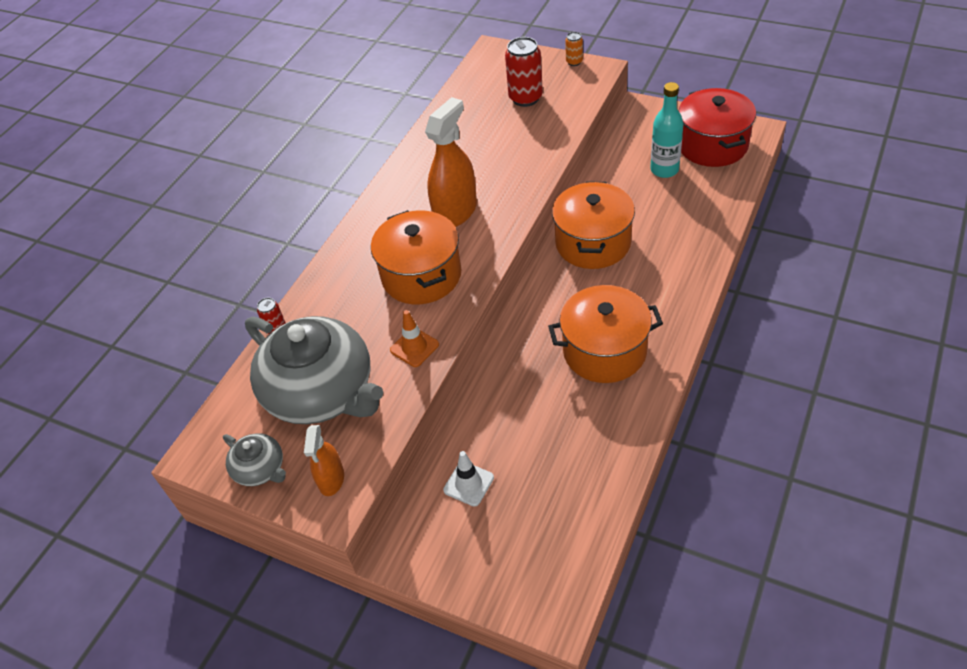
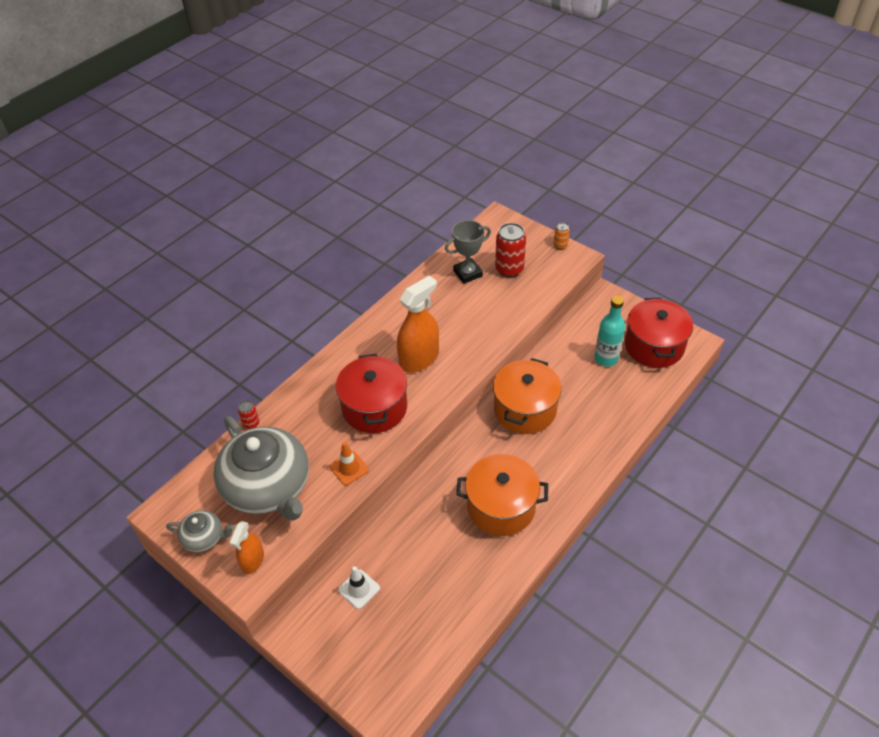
camera: 10 degrees right, 0 degrees up
grey teapot [223,433,286,486] -> grey teapot turned 45 degrees counterclockwise [166,510,235,552]
orange pot [371,210,461,304] -> red pot [336,354,407,433]
none -> grey trophy [445,220,491,284]

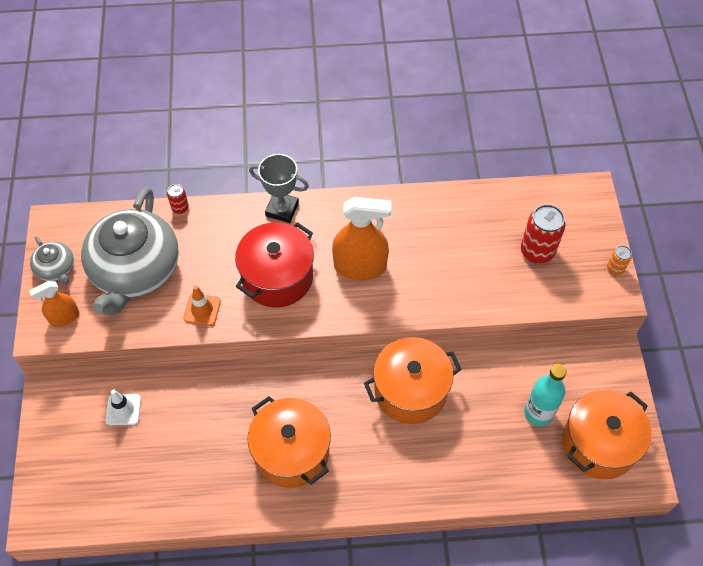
camera: 45 degrees right, 10 degrees up
grey trophy [445,220,491,284] -> grey trophy moved to [249,154,309,223]
red pot [625,298,693,368] -> orange pot [562,390,652,479]

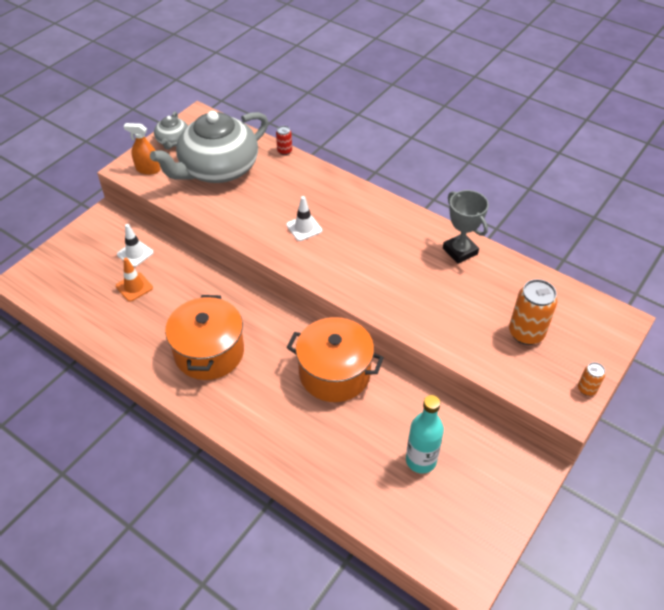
camera: 40 degrees right, 10 degrees down
orange traffic cone [183,285,221,326] -> orange traffic cone moved to [116,258,153,302]
red pot [235,222,314,308] -> white traffic cone [286,196,322,241]
grey trophy [249,154,309,223] -> grey trophy moved to [443,190,489,264]
orange spray bottle [332,197,391,280] -> none
red can [521,204,565,264] -> orange can [509,279,557,345]
orange pot [562,390,652,479] -> none

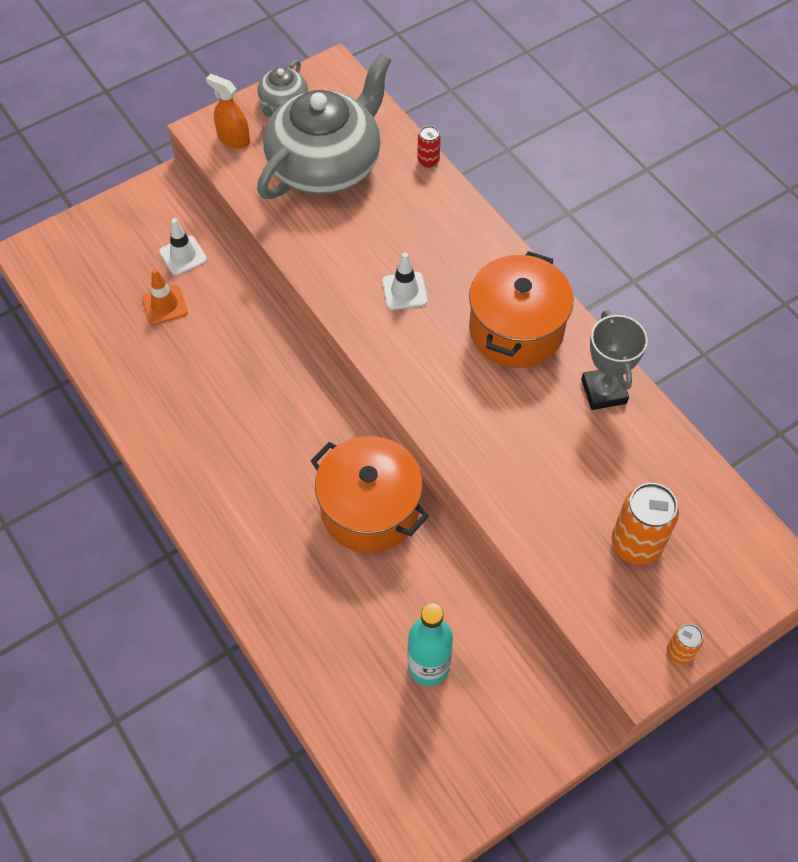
camera: 20 degrees right, 10 degrees up
grey teapot [150,111,268,183] -> grey teapot turned 150 degrees clockwise [257,53,391,199]
orange pot [165,295,244,380] -> orange pot moved to [469,251,573,368]

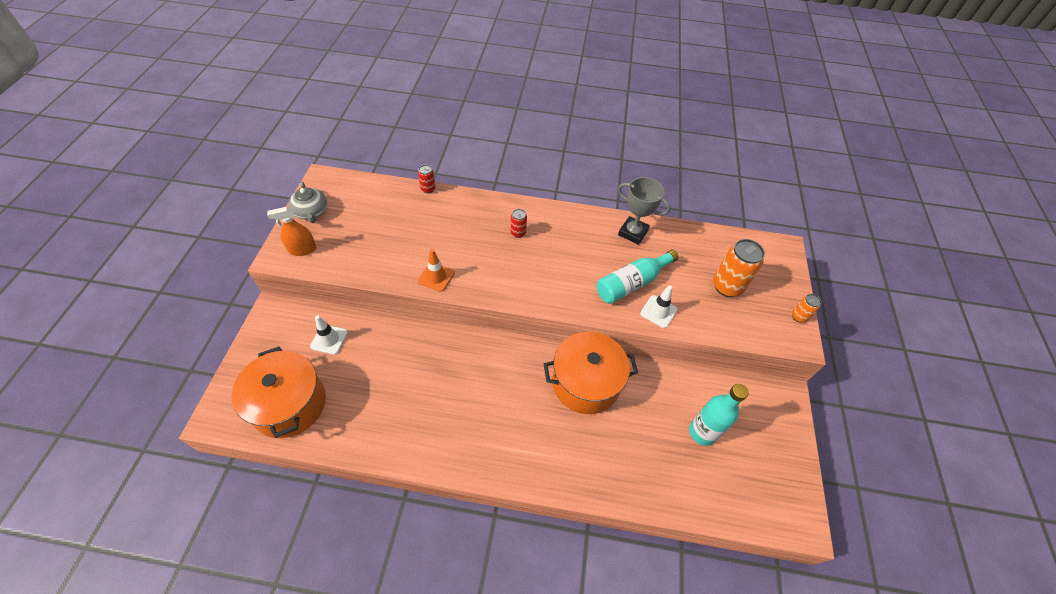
camera: 50 degrees left, 5 degrees down
orange traffic cone [142,269,188,325] -> orange traffic cone moved to [418,249,455,292]
grey teapot [257,53,391,199] -> none
white traffic cone [382,252,428,310] -> white traffic cone moved to [640,285,677,328]
orange pot [469,251,573,368] -> orange pot moved to [231,347,326,438]
none -> red can [511,209,527,238]
none -> turquoise bottle [597,250,679,304]

